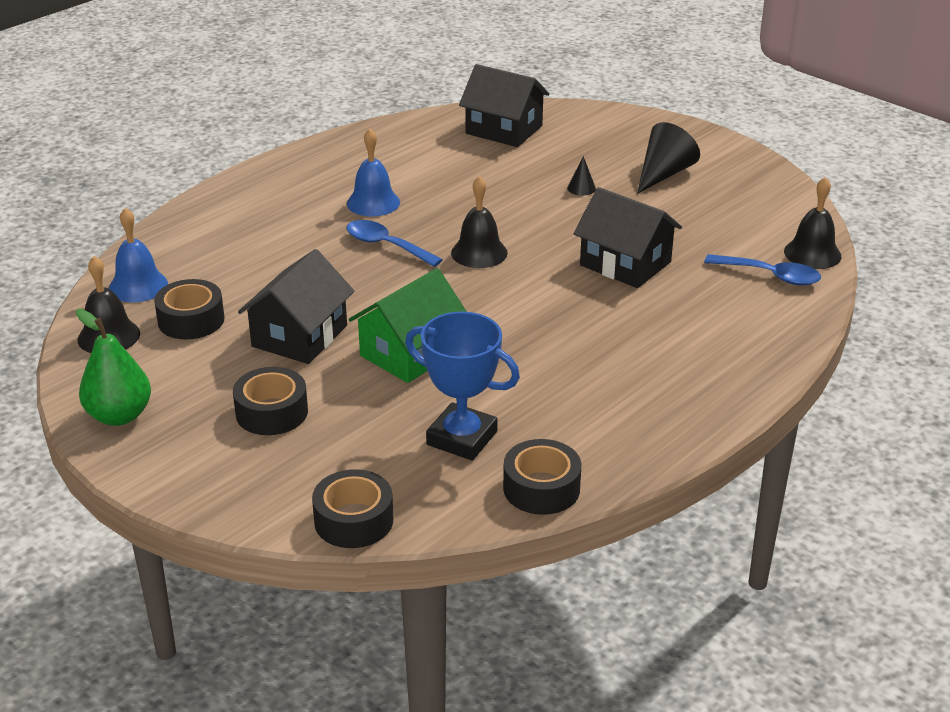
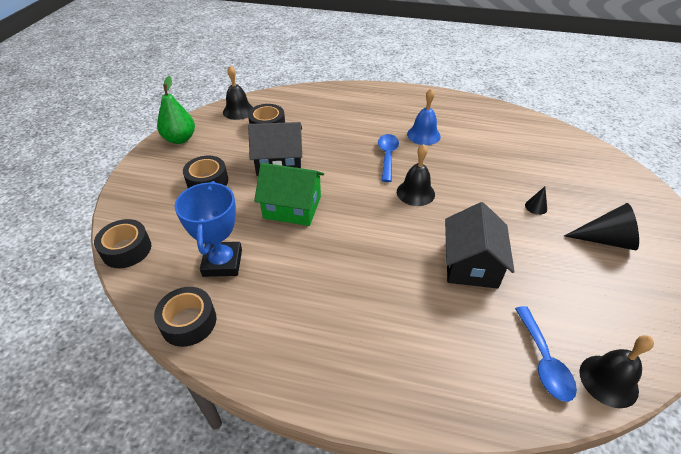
camera: 60 degrees right, 10 degrees up
blue bell [109,208,168,303] -> none
black house [459,64,550,147] -> none

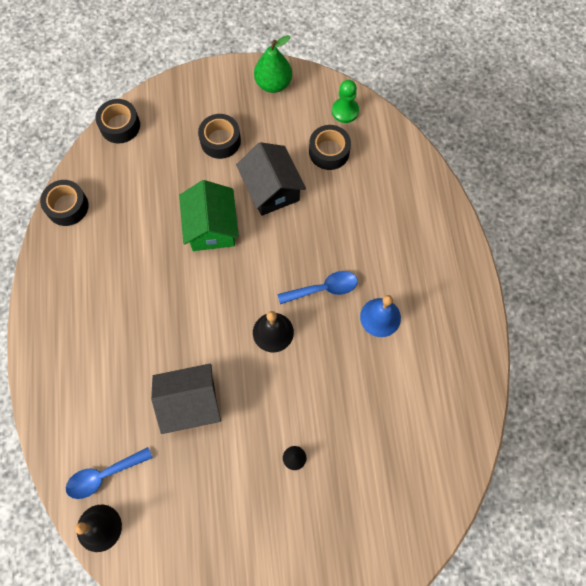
camera: 70 degrees right, 25 degrees up
blue trophy [174,181,242,277] -> none
black bell [223,65,253,120] -> green pawn [332,80,359,123]
black cone [564,203,639,250] -> none

